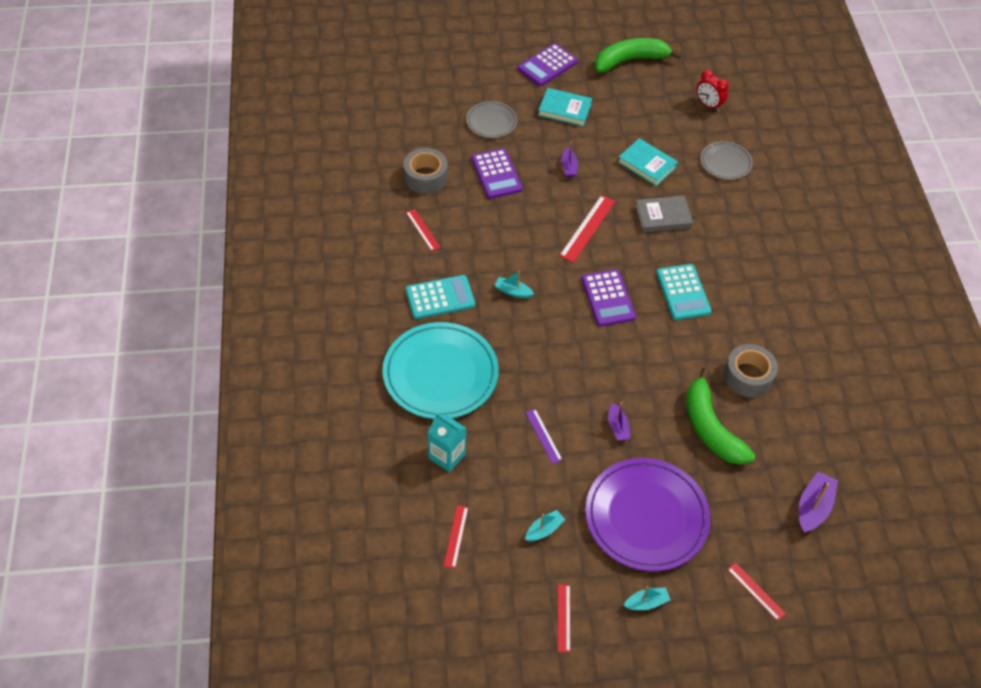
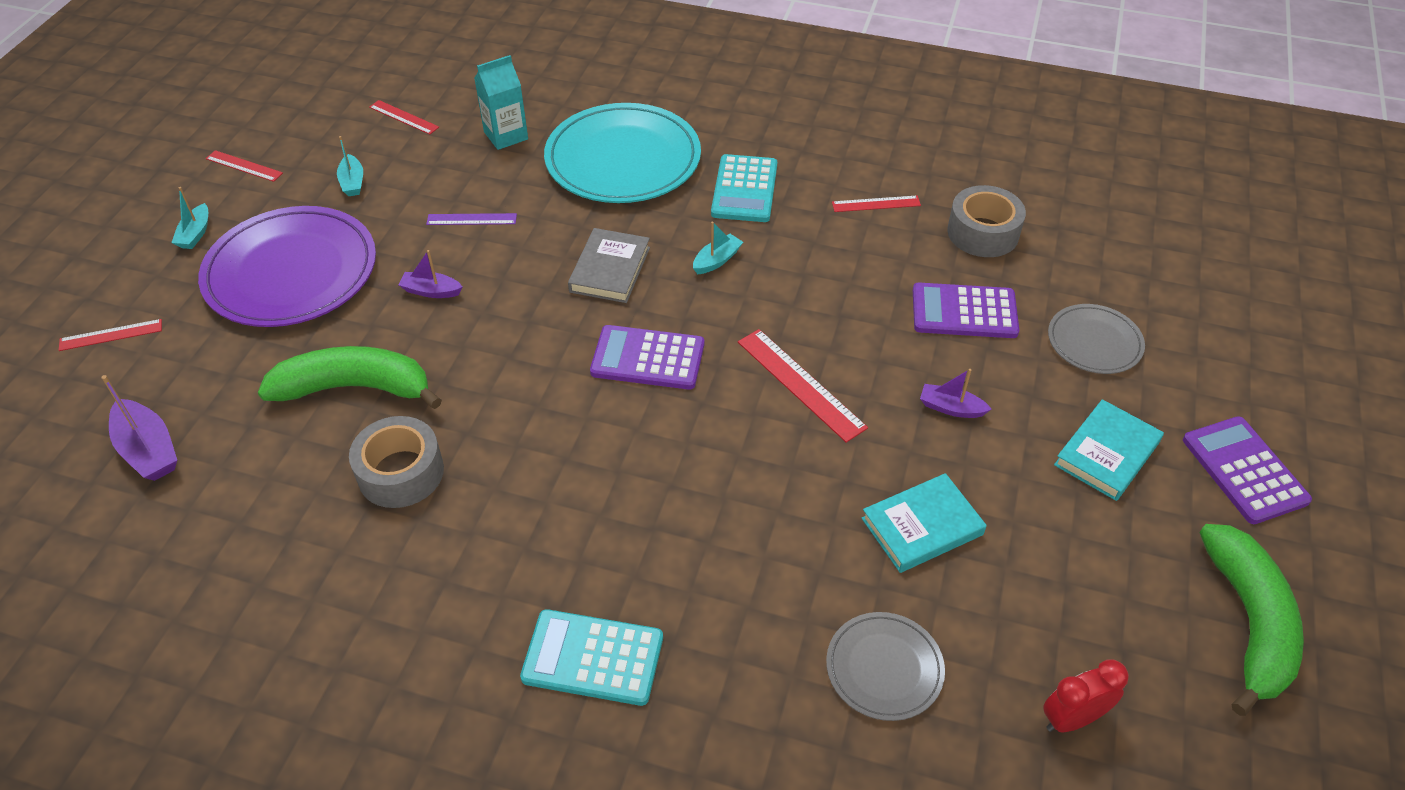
camera: 115 degrees right, 5 degrees down
grey book [635,196,693,233] -> grey book moved to [568,228,650,303]
turquoise calculator [656,264,712,320] -> turquoise calculator moved to [520,609,663,706]

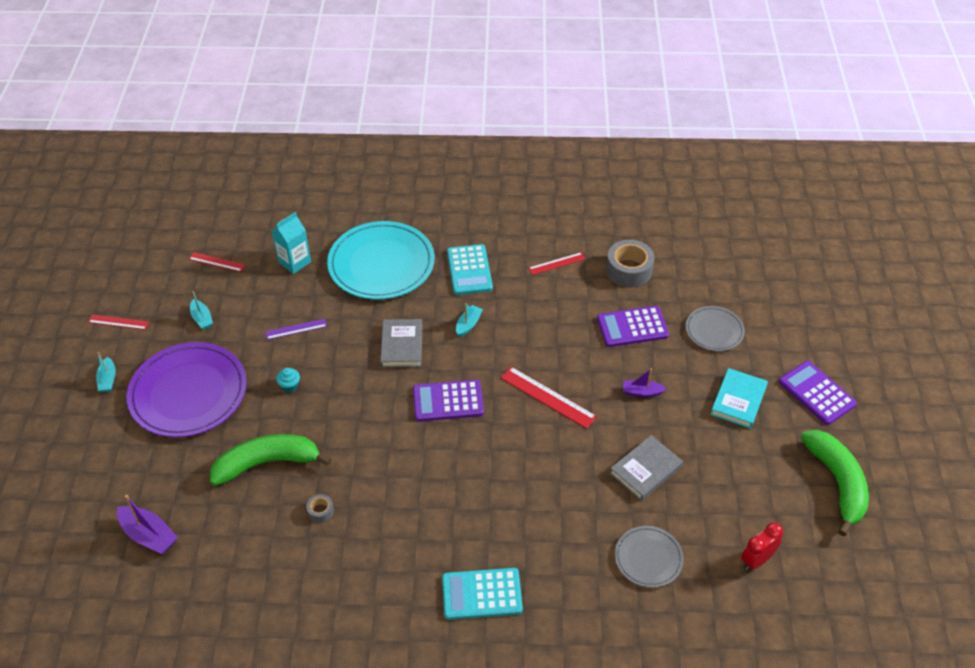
camera: 15 degrees left, 0 degrees up
red ruler [59,319,162,351] -> none
grey tape [349,416,444,508] -> grey tape [306,494,334,523], size x0.47
purple boat [398,250,462,298] -> turquoise cupcake [276,368,300,393]
turquoise book [861,473,987,573] -> grey book [610,435,683,501]

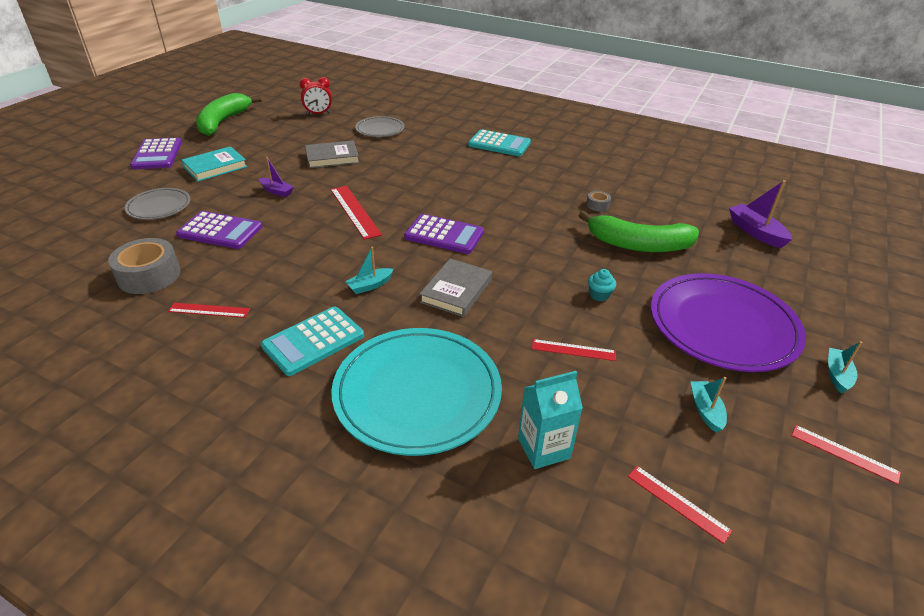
camera: 155 degrees left, 10 degrees down
purple ruler [265,319,327,340] -> red ruler [532,339,616,361]
turquoise calculator [447,244,493,295] -> turquoise calculator turned 150 degrees counterclockwise [261,306,364,376]

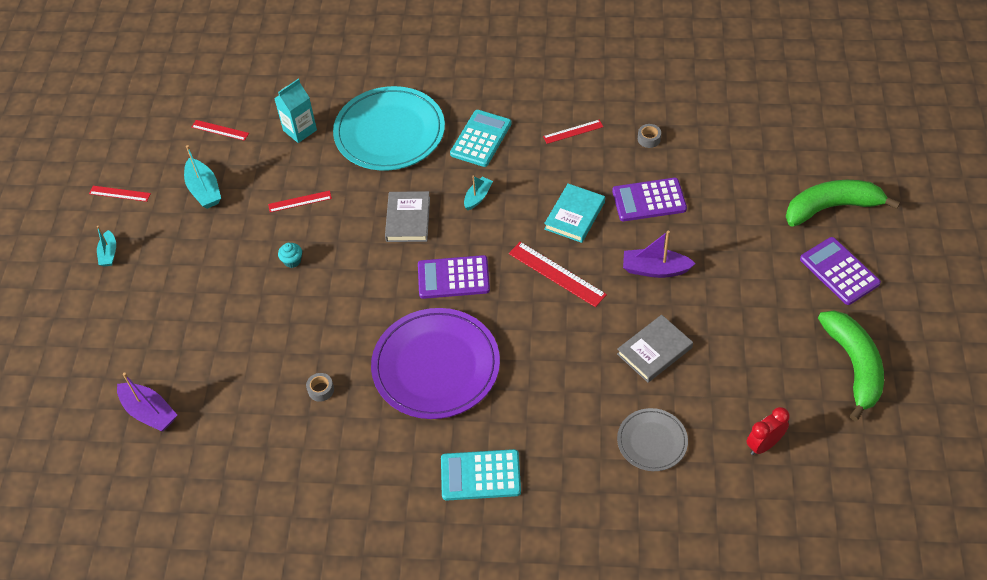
camera: 160 degrees right, 15 degrees up
grey tape [108,238,180,294] -> grey tape [638,124,661,148], size x0.47
grey plate [125,188,191,220] -> none
turquoise book [182,146,247,182] -> turquoise book moved to [544,184,605,243]
purple boat [259,157,294,197] -> purple boat [623,231,696,278], size x1.58
green banana [578,210,699,252] -> green banana moved to [786,180,900,227]
purple plate [651,273,806,372] -> purple plate moved to [371,308,500,419]
turquoise boat [691,377,727,433] -> turquoise boat [184,145,221,209], size x1.58

